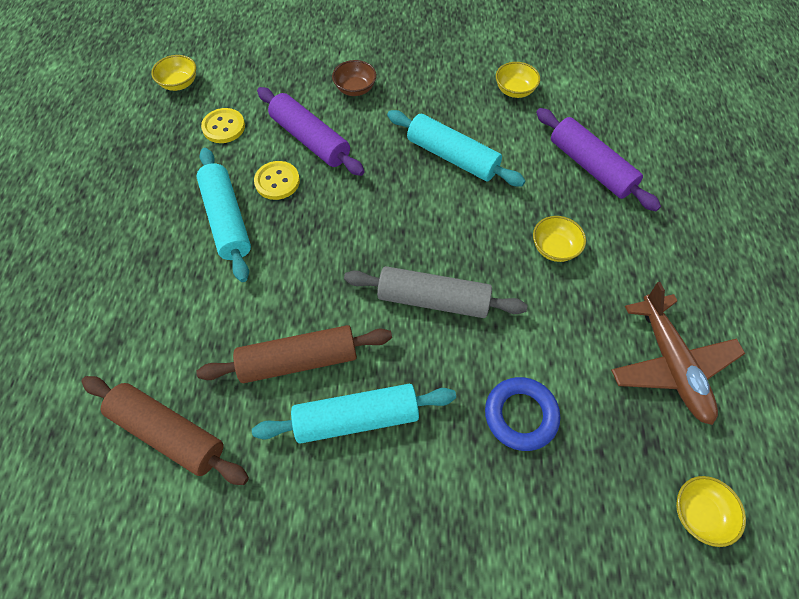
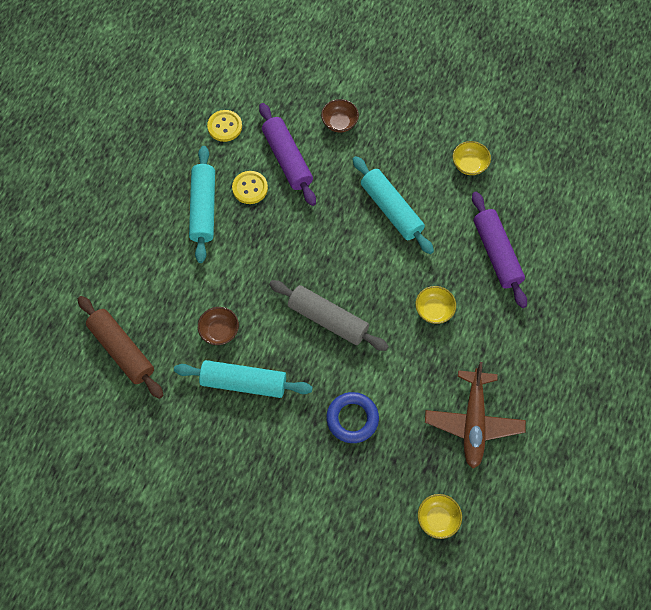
camera: 20 degrees right, 5 degrees up
yellow bowl [151,55,196,91] -> none
brown rolling pin [196,325,392,383] -> brown bowl [198,307,239,345]

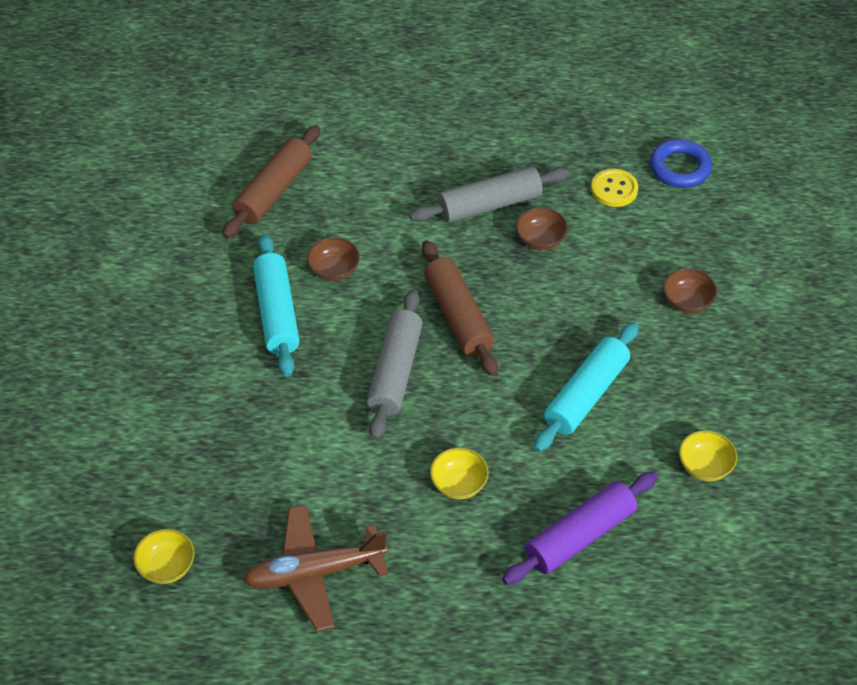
camera: 70 degrees right, 15 degrees down
turquoise rolling pin [189,146,215,263] -> grey rolling pin [409,166,569,223]
yellow button [232,171,268,204] -> brown bowl [516,207,568,250]
purple rolling pin [259,103,316,206] -> none
blue ring [326,392,379,443] -> blue ring moved to [650,139,712,188]
none -> brown rolling pin [422,240,498,376]

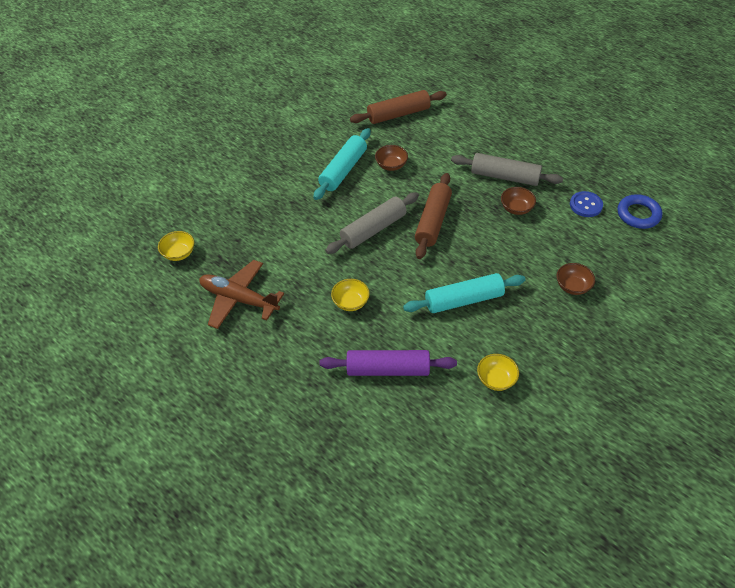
camera: 40 degrees right, 0 degrees up
yellow button [591,169,638,207] -> blue button [570,191,603,217]

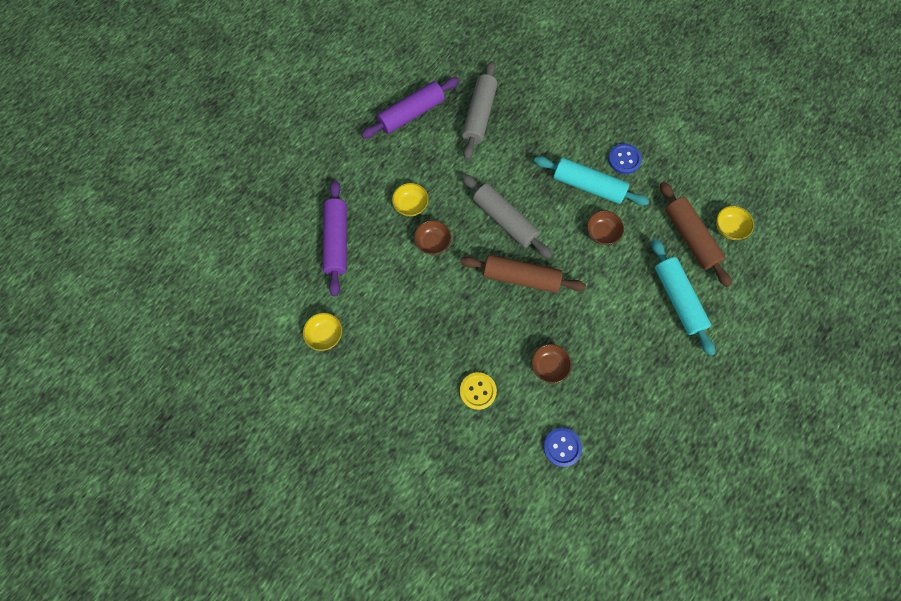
camera: 85 degrees right, 20 degrees up
yellow bowl [158,231,194,261] -> yellow bowl moved to [716,206,754,240]
brown plane [199,260,284,329] -> purple rolling pin [361,77,459,139]
turquoise rolling pin [403,273,525,313] -> turquoise rolling pin moved to [652,239,715,356]
grey rolling pin [451,153,563,186] -> grey rolling pin moved to [462,61,498,160]
brown bowl [557,263,595,295] -> brown bowl moved to [414,220,451,255]
blue ring [617,194,662,229] -> none
none -> yellow button [460,372,497,410]
none -> blue button [608,143,642,174]

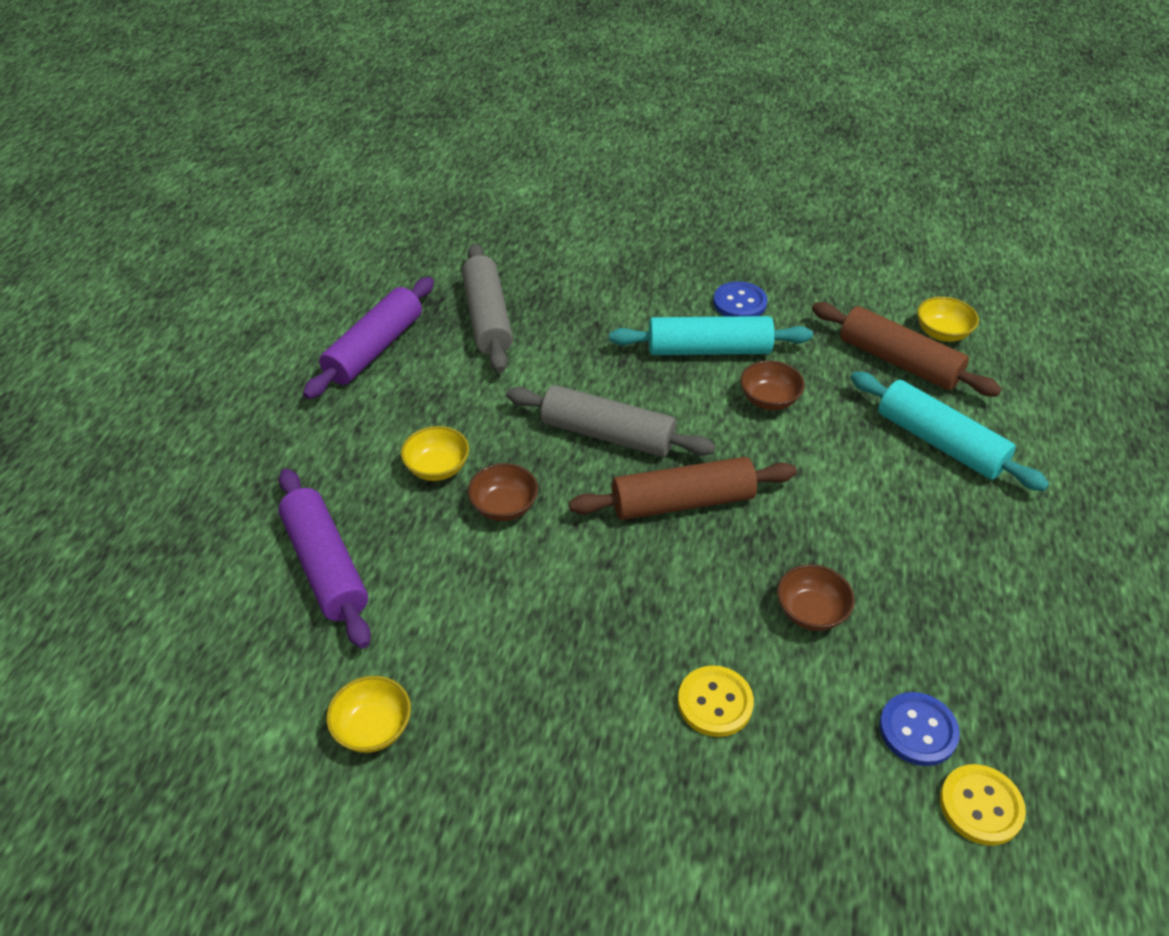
camera: 25 degrees left, 25 degrees down
none -> yellow button [940,764,1026,846]

